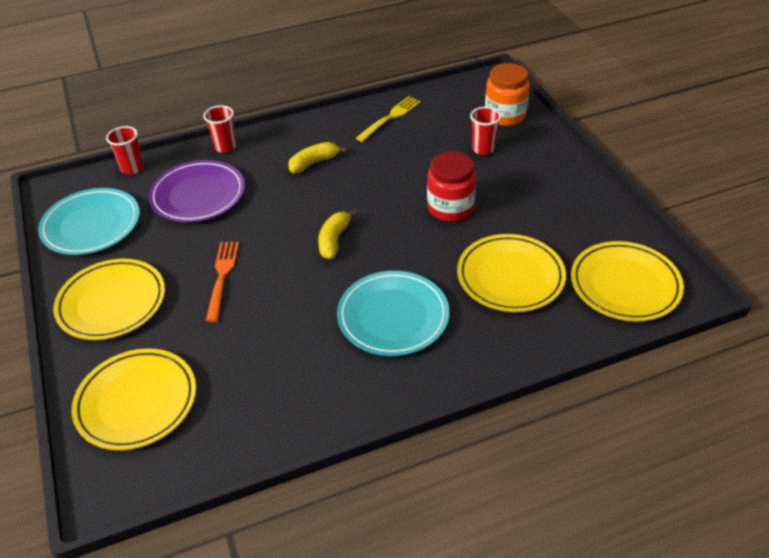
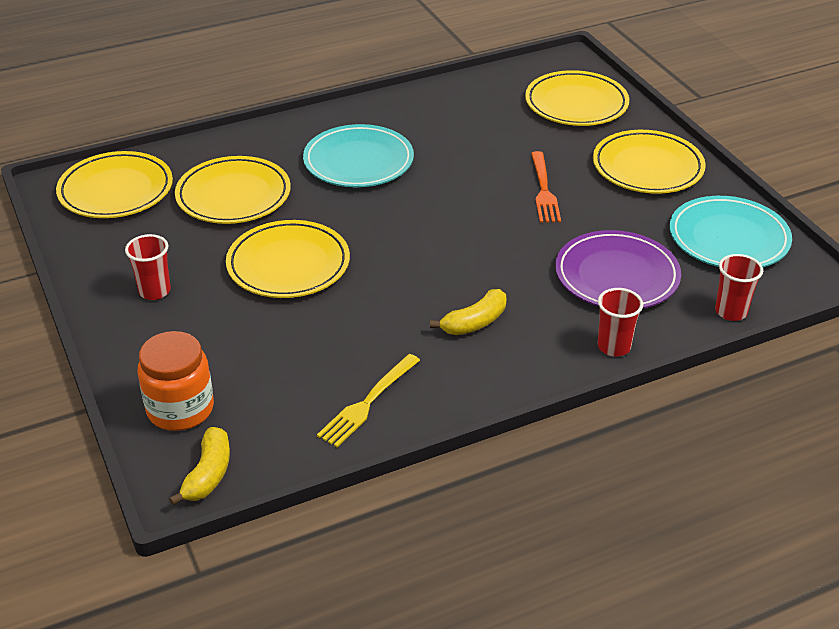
camera: 175 degrees right, 5 degrees down
yellow banana [318,210,357,259] -> yellow banana moved to [169,427,230,505]
red jar [427,151,476,222] -> yellow plate [226,220,350,298]
red cup [470,107,501,155] -> red cup moved to [125,234,171,300]

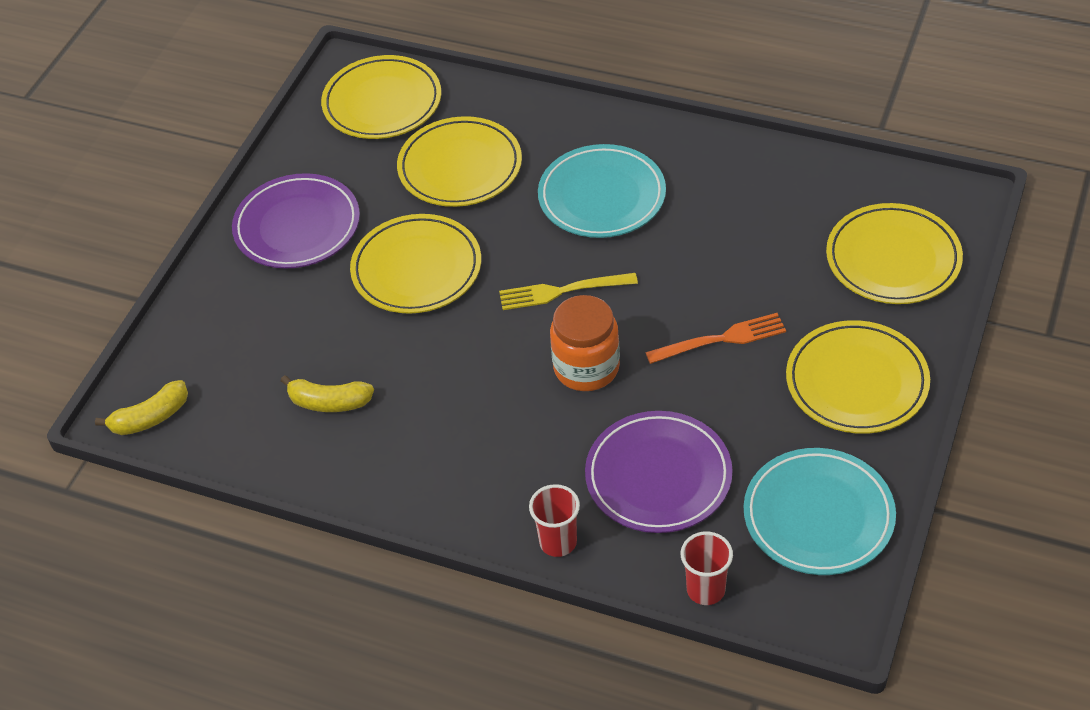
camera: 50 degrees right, 10 degrees up
red cup [125,234,171,300] -> purple plate [232,173,360,269]
orange jar [138,331,214,431] -> orange jar moved to [550,295,620,391]
yellow fork [317,354,420,447] -> yellow fork moved to [499,273,638,310]
yellow banana [430,289,506,335] -> yellow banana moved to [281,375,374,412]
orange fork [531,151,561,223] -> orange fork turned 150 degrees counterclockwise [645,313,786,364]

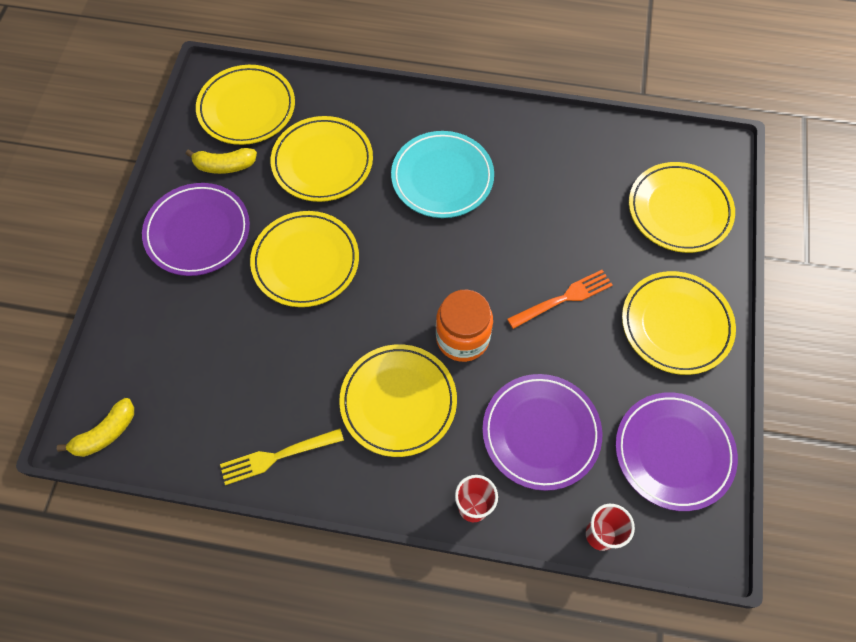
camera: 15 degrees left, 15 degrees up
yellow banana [281,375,374,412] -> yellow banana moved to [186,148,257,174]
yellow fork [499,273,638,310] -> yellow fork moved to [220,428,344,485]
turquoise plate [744,448,896,575] -> purple plate [615,393,738,511]
none -> yellow plate [339,344,457,457]

